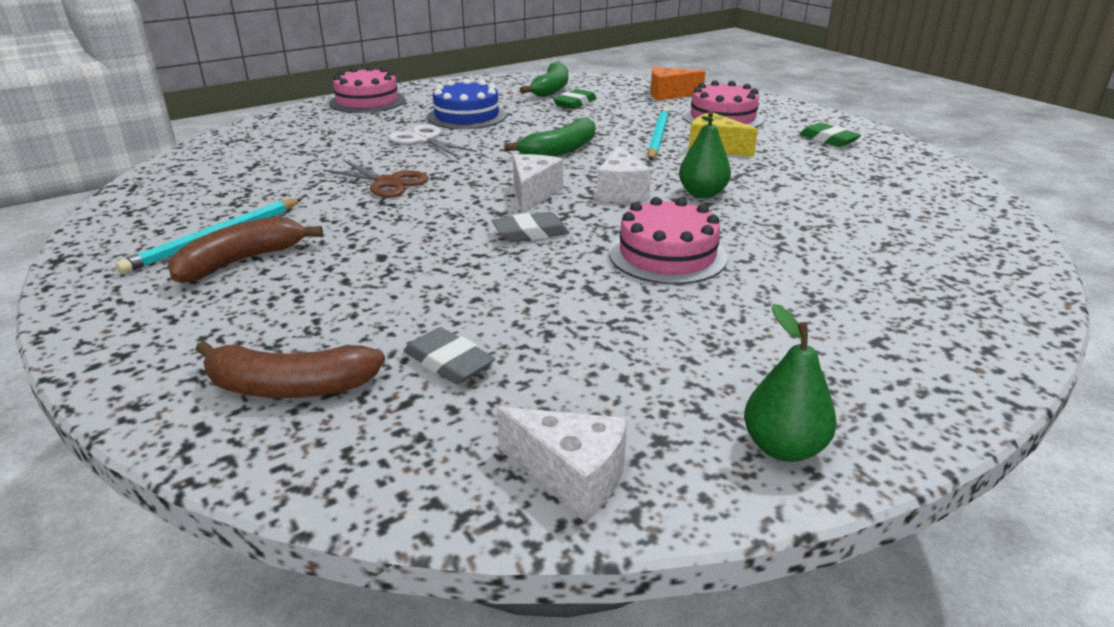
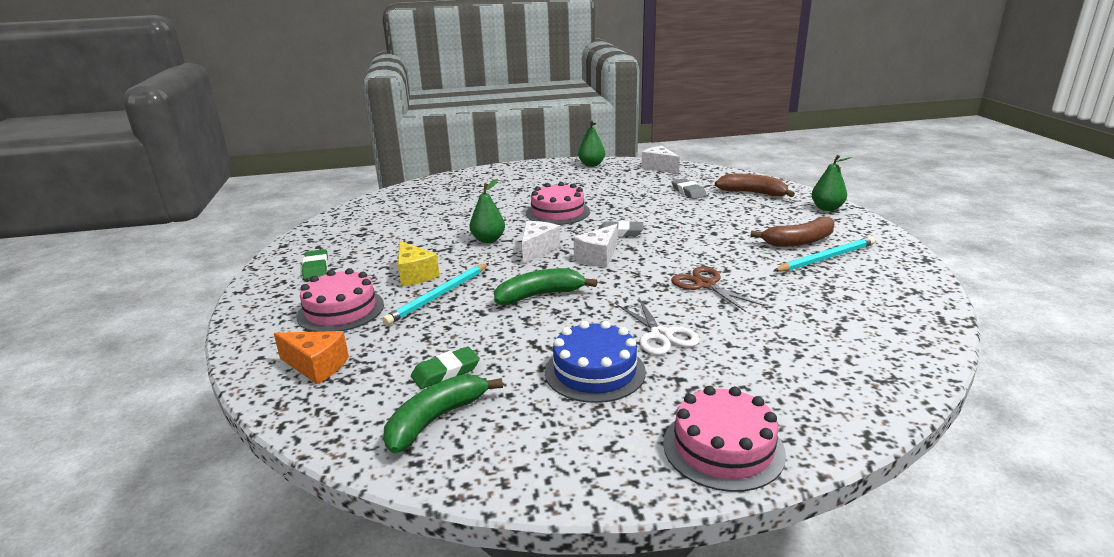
camera: 155 degrees left, 5 degrees down
none -> green pear [812,155,852,211]

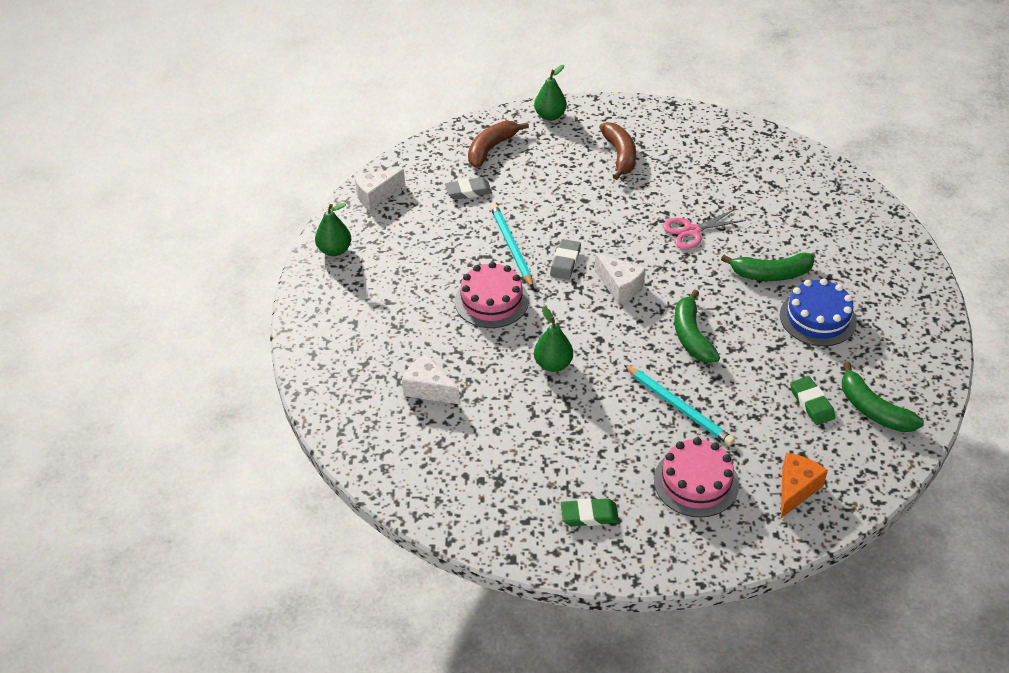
camera: 80 degrees left, 20 degrees up
yellow cheese [398,241,440,287] -> none
white cheese [522,221,561,264] -> white cheese moved to [402,354,460,405]
white scissors [616,298,700,355] -> green banana [721,253,814,281]
pink cake [663,386,786,492] -> none
brown scissors [671,266,764,312] -> pink scissors [663,209,746,249]
turquoise pencil [774,237,875,272] -> turquoise pencil moved to [490,204,533,288]

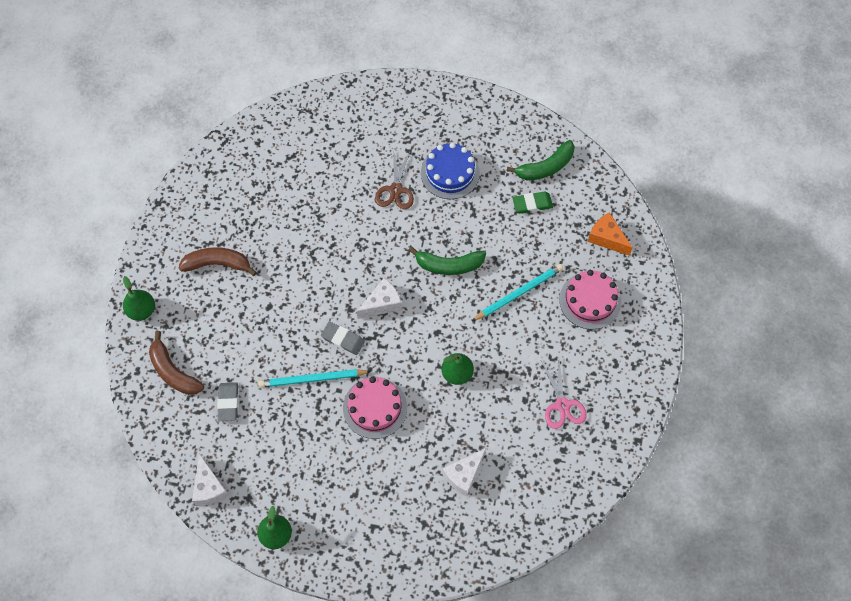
camera: 80 degrees left, 20 degrees up
green eraser [561,498,619,526] -> none
pink scissors [663,209,746,249] -> pink scissors moved to [541,360,587,429]
green banana [721,253,814,281] -> brown scissors [375,149,414,209]

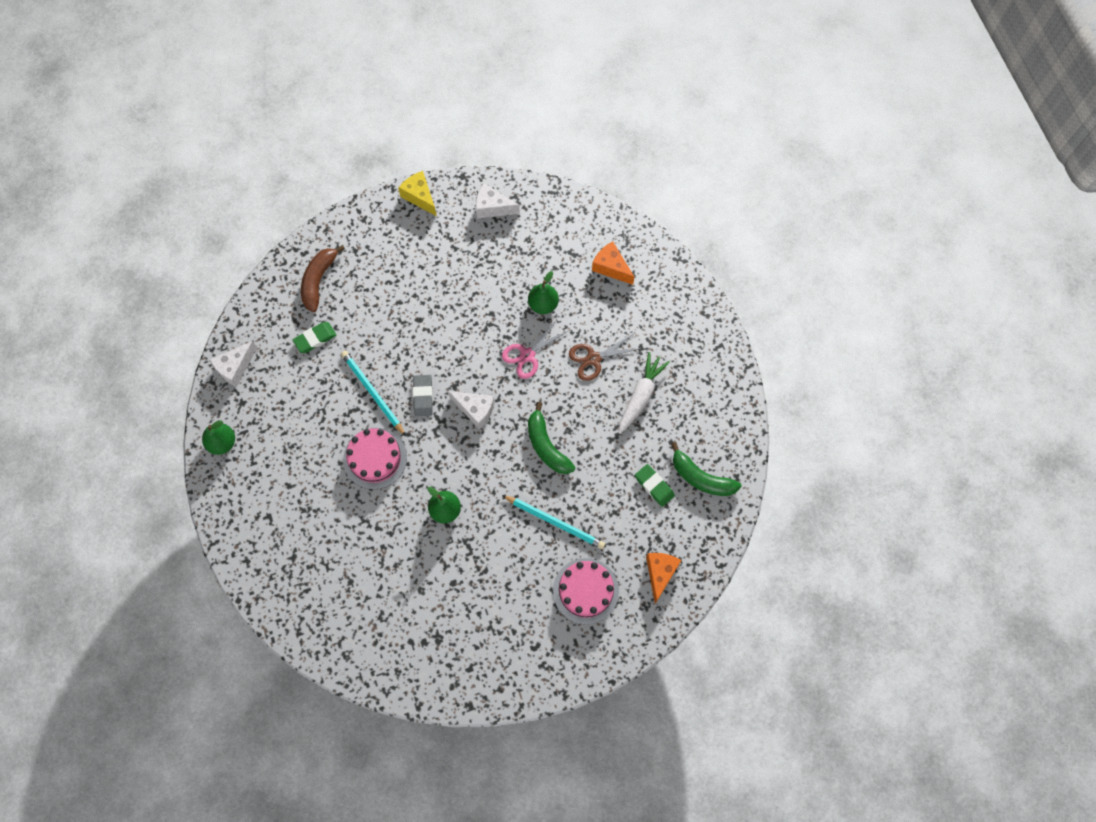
camera: 60 degrees right, 5 degrees up
green pear [123,276,155,321] -> green pear moved to [528,271,559,314]
brown banana [179,247,257,276] -> none
grey eraser [217,382,238,421] -> green eraser [293,322,336,353]
blue cake [421,142,480,199] -> white carrot [619,352,670,434]
white cheese [442,448,486,496] -> white cheese moved to [476,183,520,219]
pink scissors [541,360,587,429] -> pink scissors moved to [502,319,570,379]
none -> yellow cheese [398,171,437,216]
none -> orange cheese [592,241,634,285]

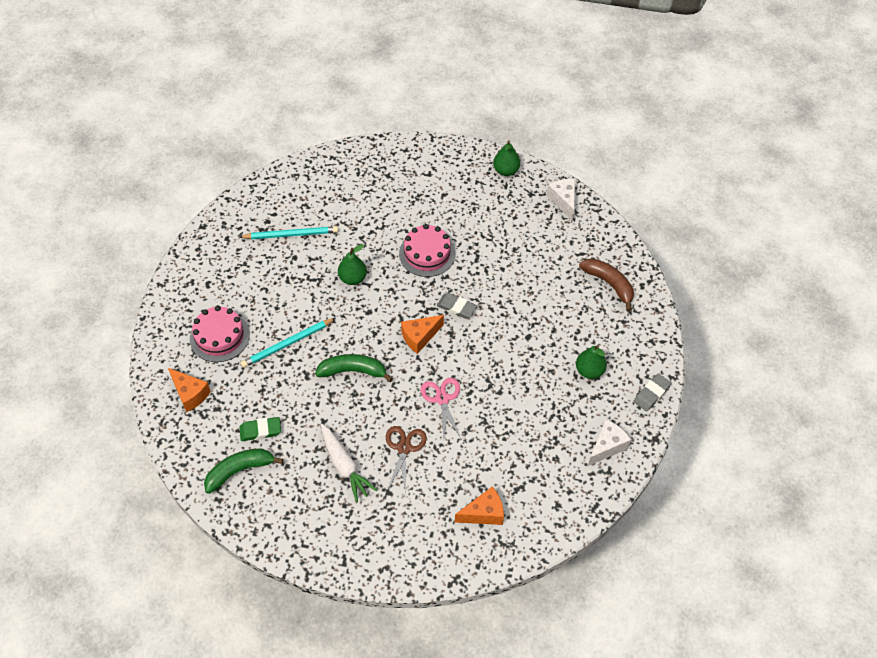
camera: 120 degrees right, 15 degrees down
green eraser [293,322,336,353] -> none
turquoise pencil [341,351,406,436] -> turquoise pencil moved to [240,226,338,239]
yellow cheese [398,171,437,216] -> grey eraser [634,373,672,411]
white cheese [448,391,495,430] -> orange cheese [401,315,444,354]
green pear [528,271,559,314] -> green pear moved to [576,345,607,379]

